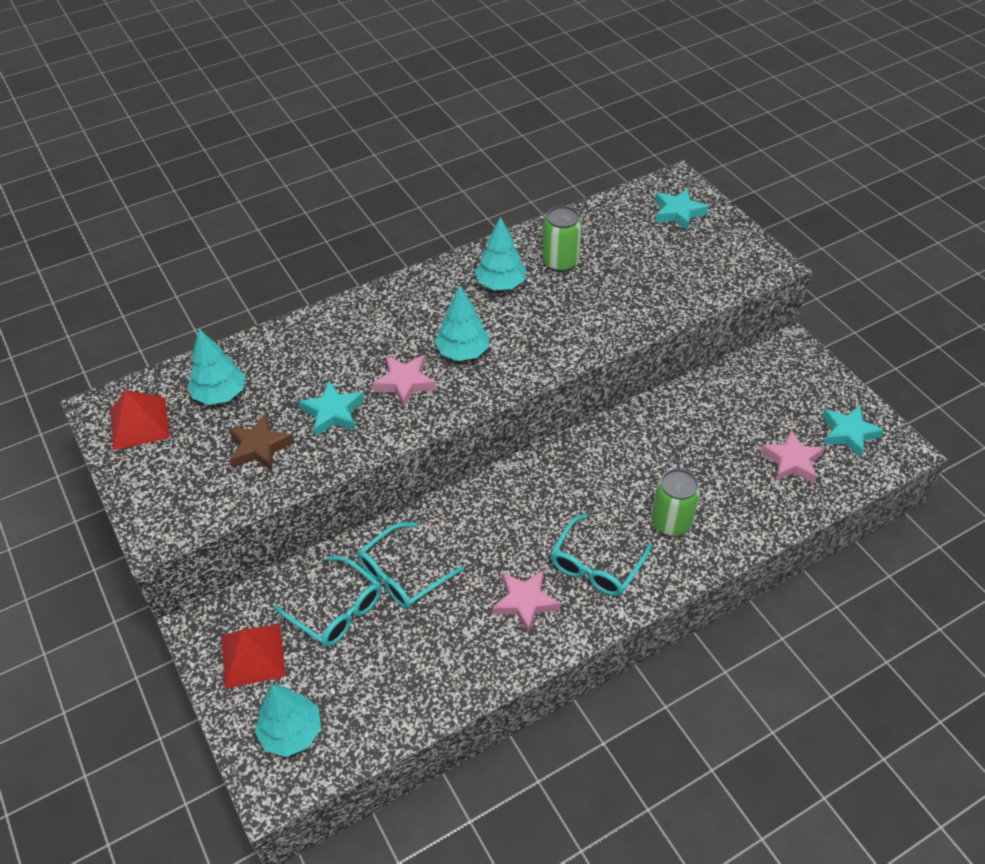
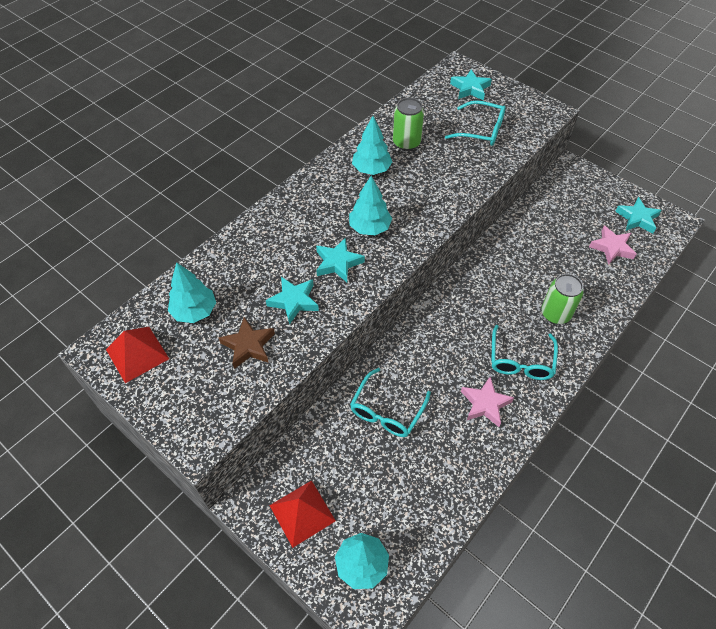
camera: 20 degrees left, 5 degrees up
turquoise glasses [274,556,381,647] -> turquoise glasses moved to [445,100,506,146]
pink star [372,355,436,407] -> turquoise star [316,238,365,282]

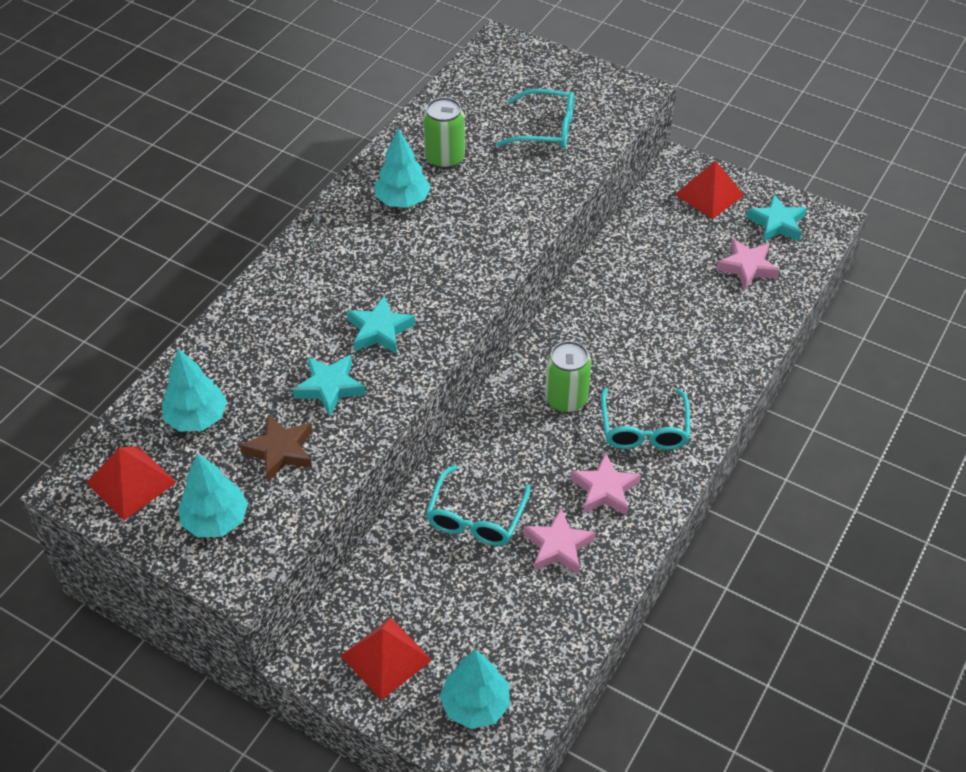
camera: 10 degrees left, 5 degrees down
turquoise tree [349,176,392,236] -> turquoise tree moved to [179,453,248,537]
turquoise star [450,69,492,100] -> none
green can [541,274,584,324] -> green can moved to [545,341,592,413]
none -> pink star [523,508,596,575]
none -> red pyramid [675,160,744,219]

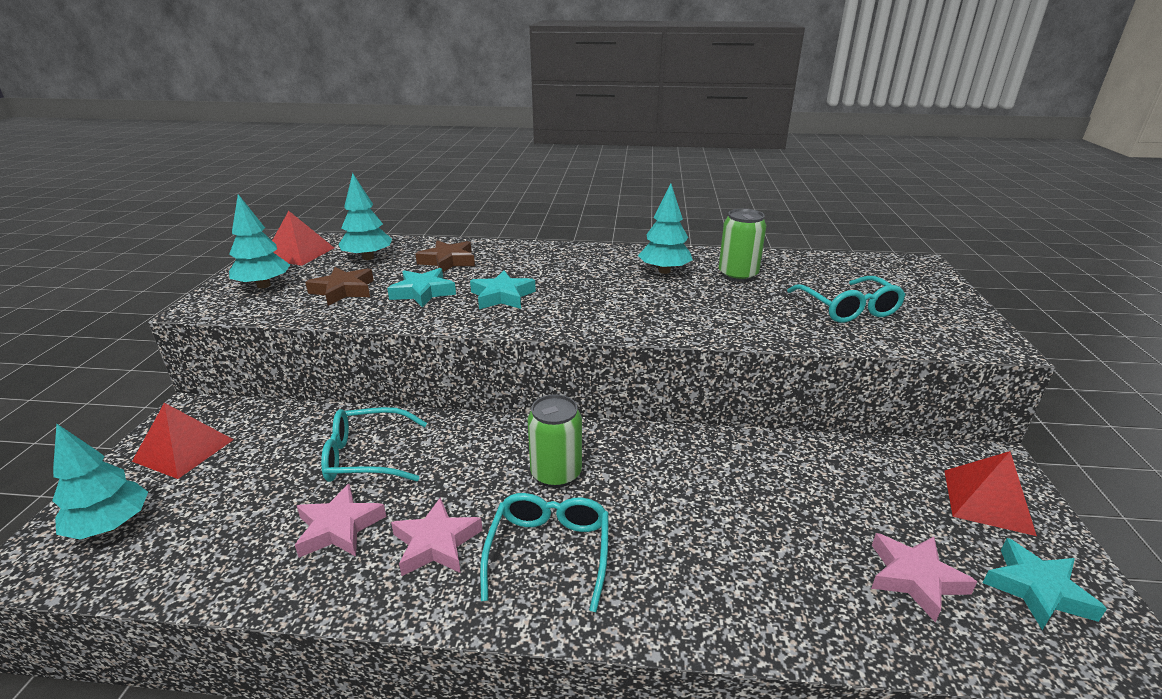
camera: 65 degrees right, 20 degrees down
turquoise glasses [601,388,690,450] -> turquoise glasses turned 120 degrees clockwise [480,493,609,612]
none -> brown star [416,240,475,272]

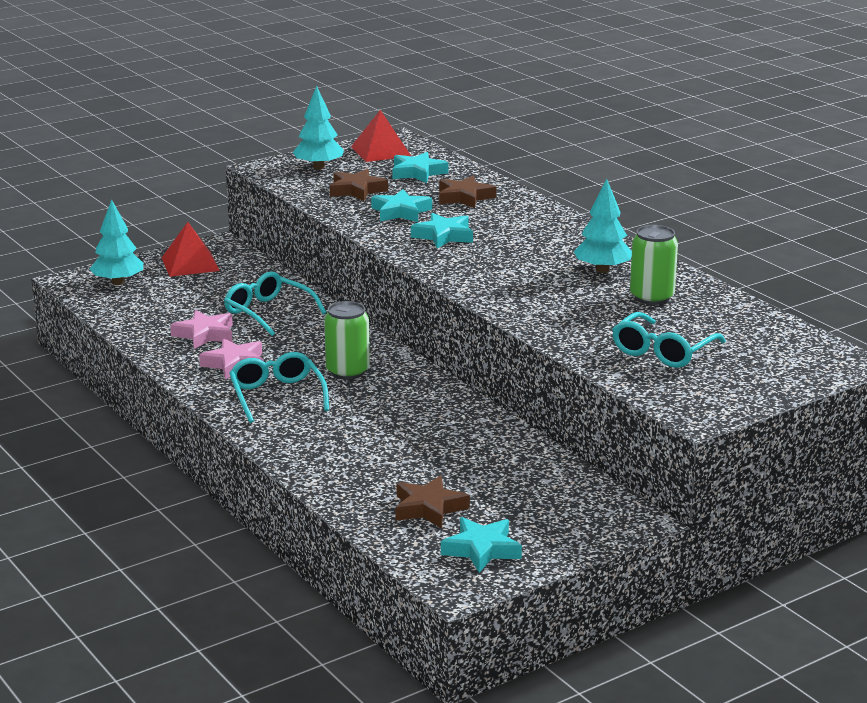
camera: 50 degrees right, 5 degrees down
turquoise tree [338,173,392,260] -> turquoise star [393,152,448,183]
turquoise glasses [480,493,609,612] -> turquoise glasses turned 75 degrees counterclockwise [229,352,329,423]
pink star [871,533,977,623] -> brown star [395,476,470,529]
red pyramid [945,451,1037,536] -> none

